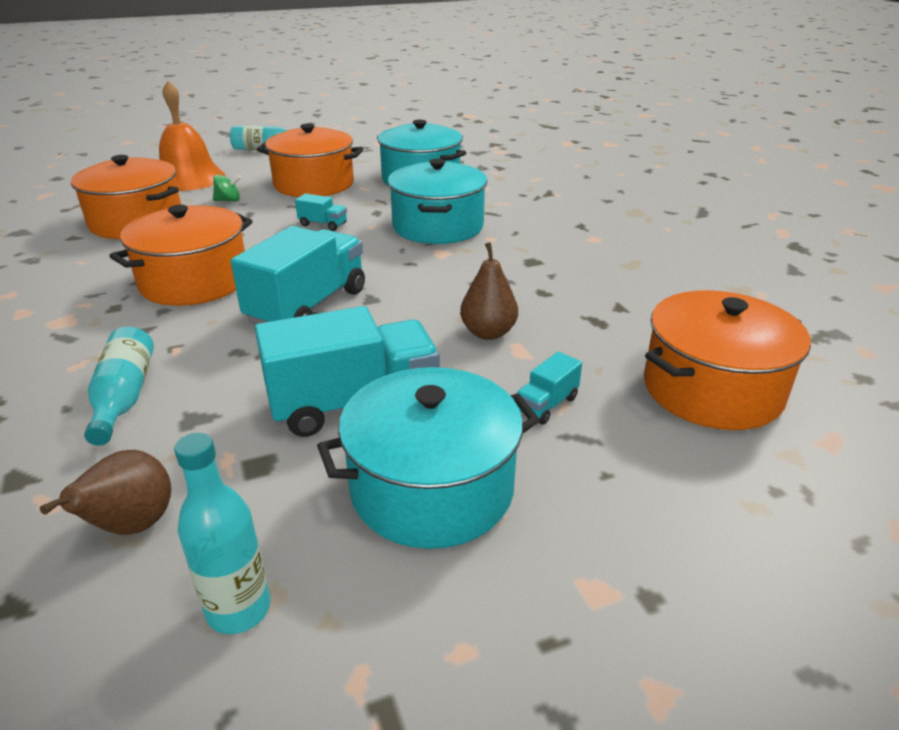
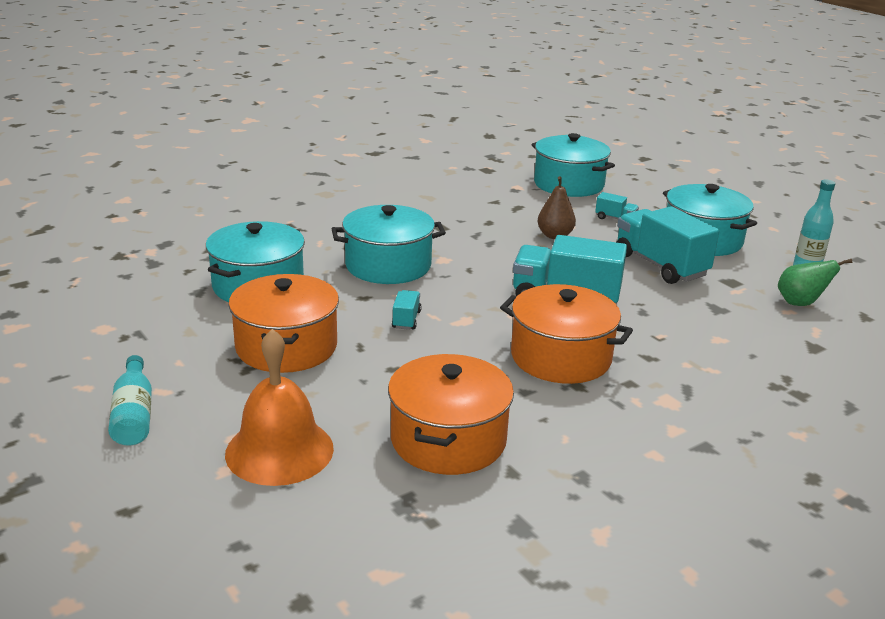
camera: 105 degrees left, 5 degrees down
brown pear [40,450,171,535] -> green pear [778,259,852,306]
turquoise bottle [84,326,154,446] -> none
green spinning top [213,175,241,202] -> none
orange pot [644,290,811,430] -> turquoise pot [531,133,615,197]

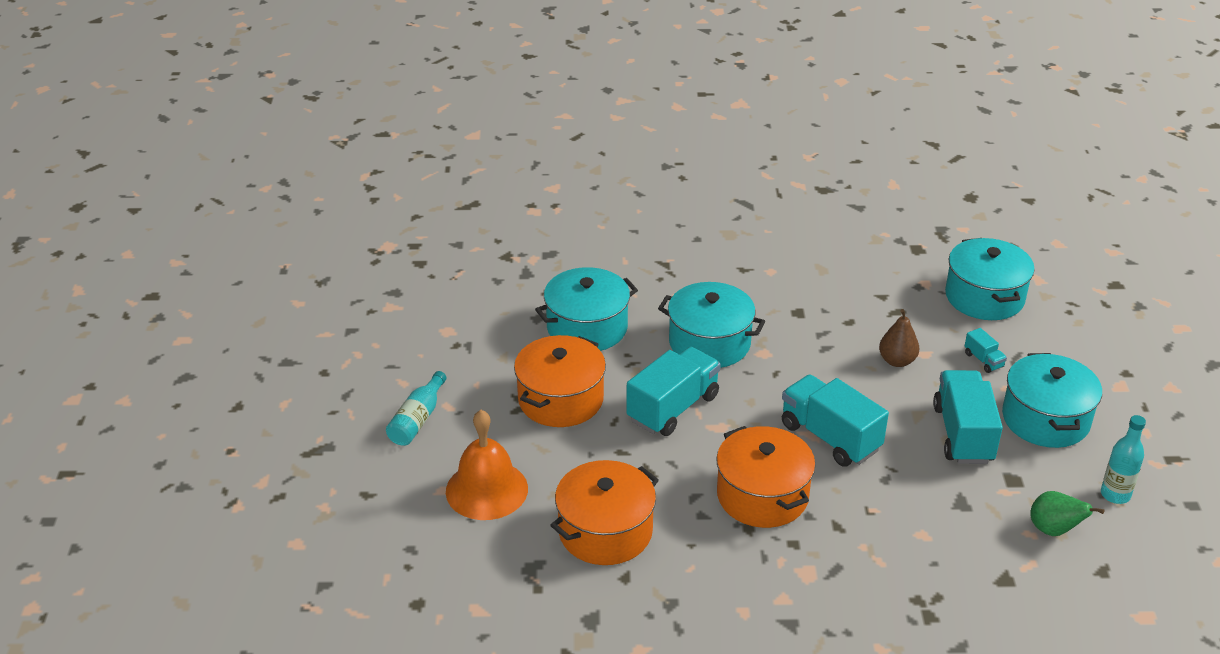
camera: 35 degrees right, 10 degrees up
turquoise truck [392,290,422,330] -> turquoise truck [626,347,721,436], size x2.23

